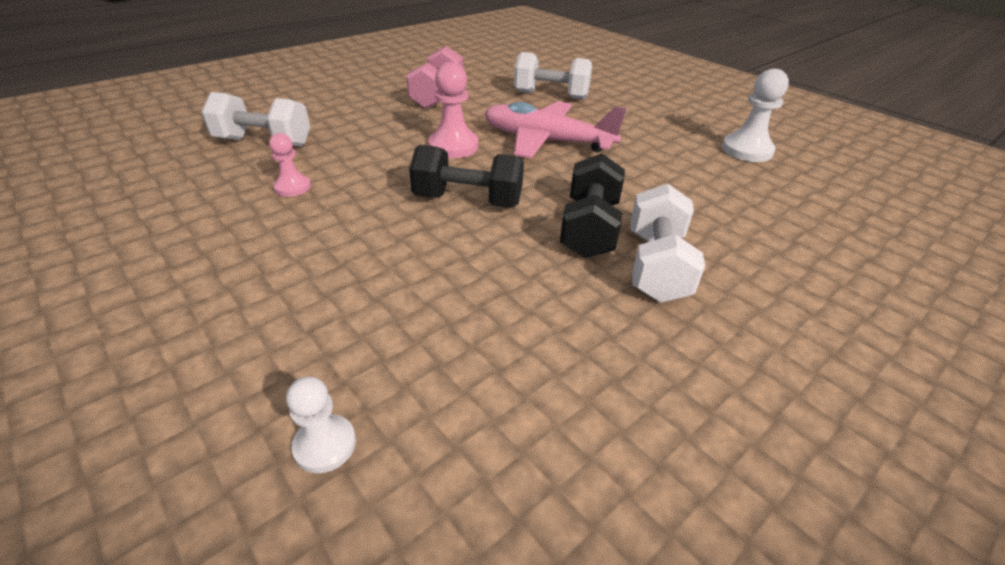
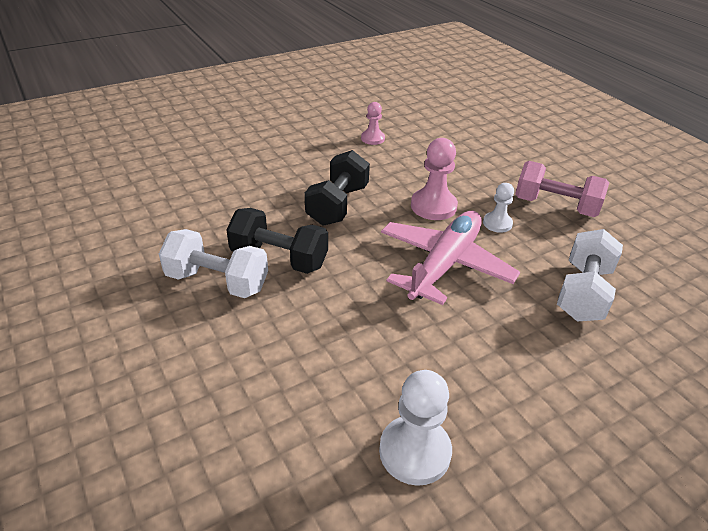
camera: 100 degrees right, 0 degrees up
white dumbbell [201,92,310,147] -> none
white pawn [286,377,356,473] -> white pawn moved to [483,183,514,233]

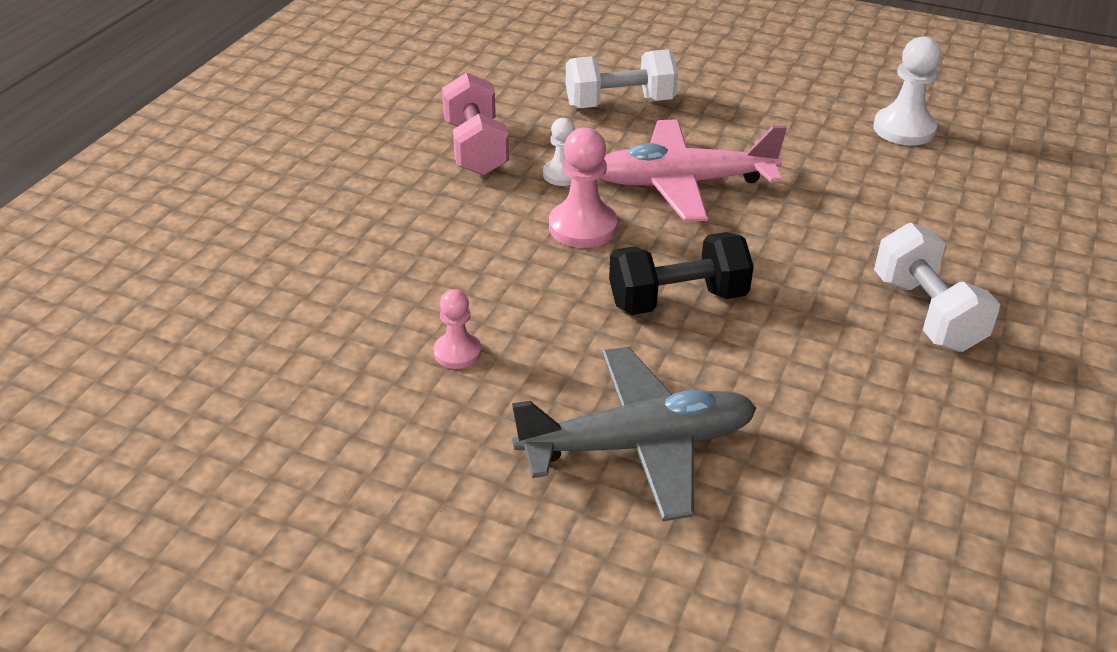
camera: 125 degrees left, 0 degrees up
black dumbbell [227,208,328,274] -> none
none -> grey plane [512,347,757,522]

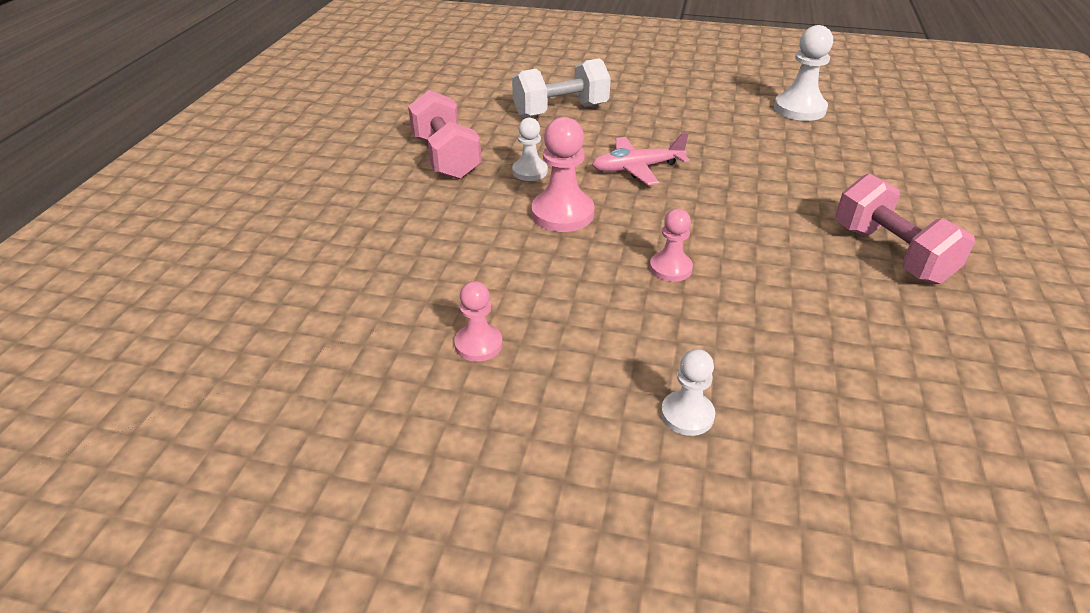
camera: 10 degrees left, 0 degrees up
grey plane [512,347,757,522] -> white pawn [661,349,715,436]
pink plane [601,119,787,222] -> pink plane [592,132,690,185], size x0.59
black dumbbell [609,232,754,315] -> pink pawn [650,209,693,282]
white dumbbell [874,223,1000,352] -> pink dumbbell [835,174,975,284]

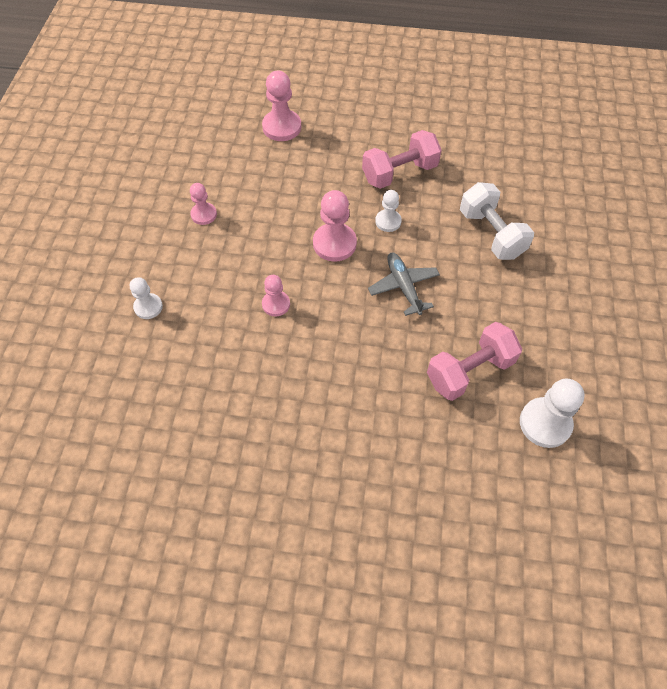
camera: 85 degrees right, 20 degrees up
pink plane [592,132,690,185] -> grey plane [368,253,440,316]
pink dumbbell [835,174,975,284] -> pink dumbbell moved to [427,322,522,401]
none -> pink pawn [262,71,301,141]

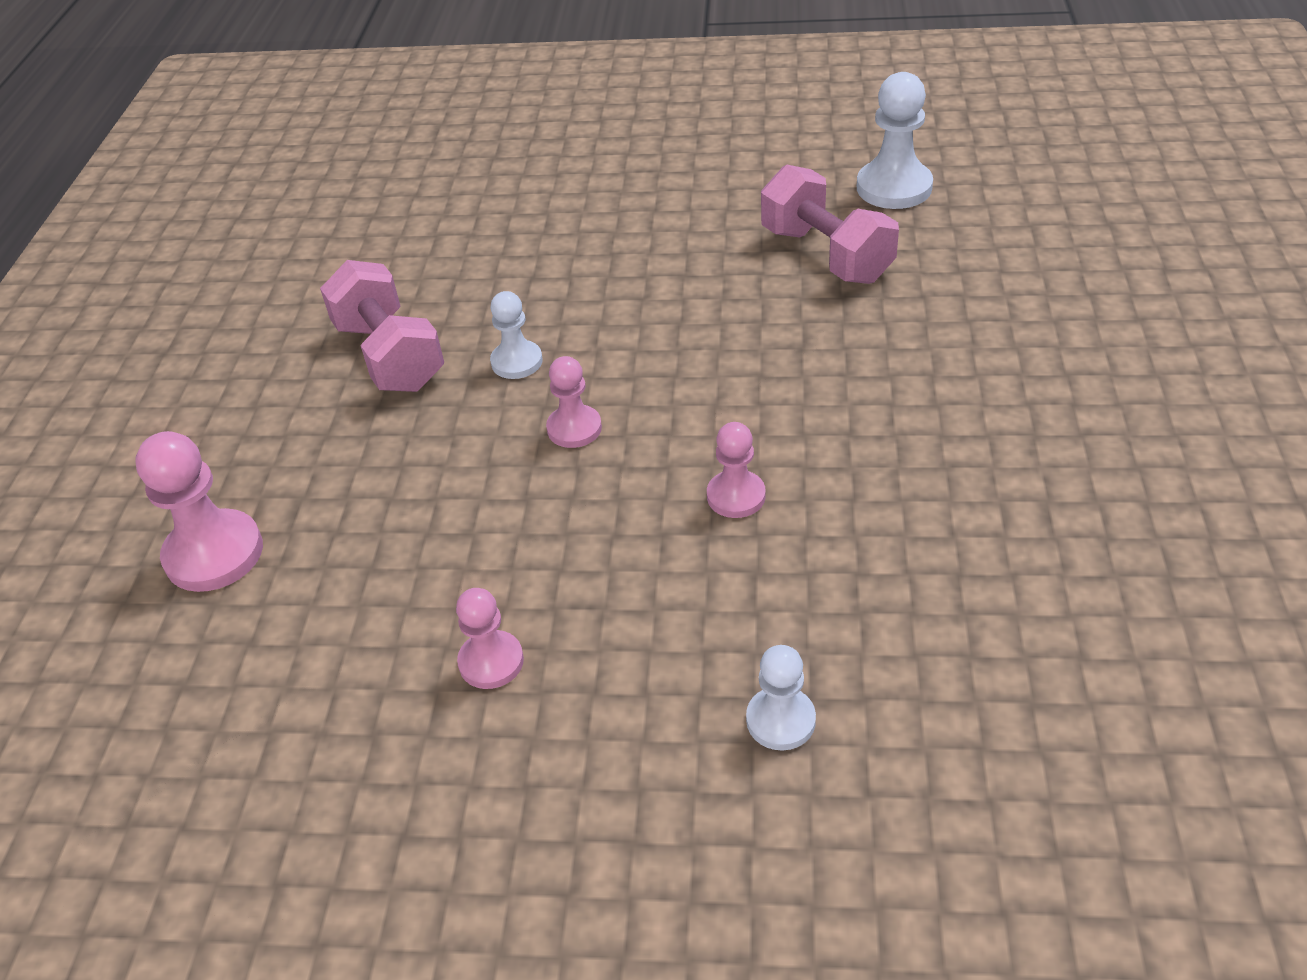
camera: 90 degrees left, 15 degrees down
pink pawn [313,190,357,262] -> pink pawn [546,356,602,448], size x0.61
grey plane [368,253,440,316] -> none
white dumbbell [460,182,534,260] -> none

